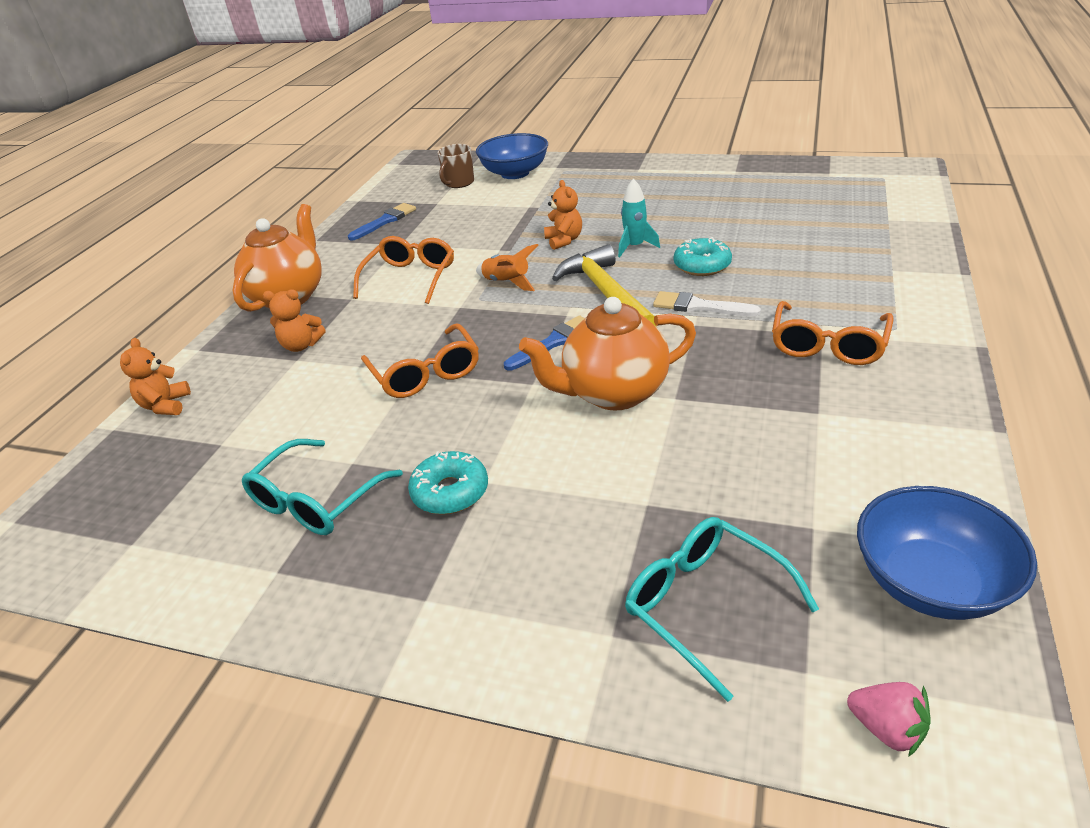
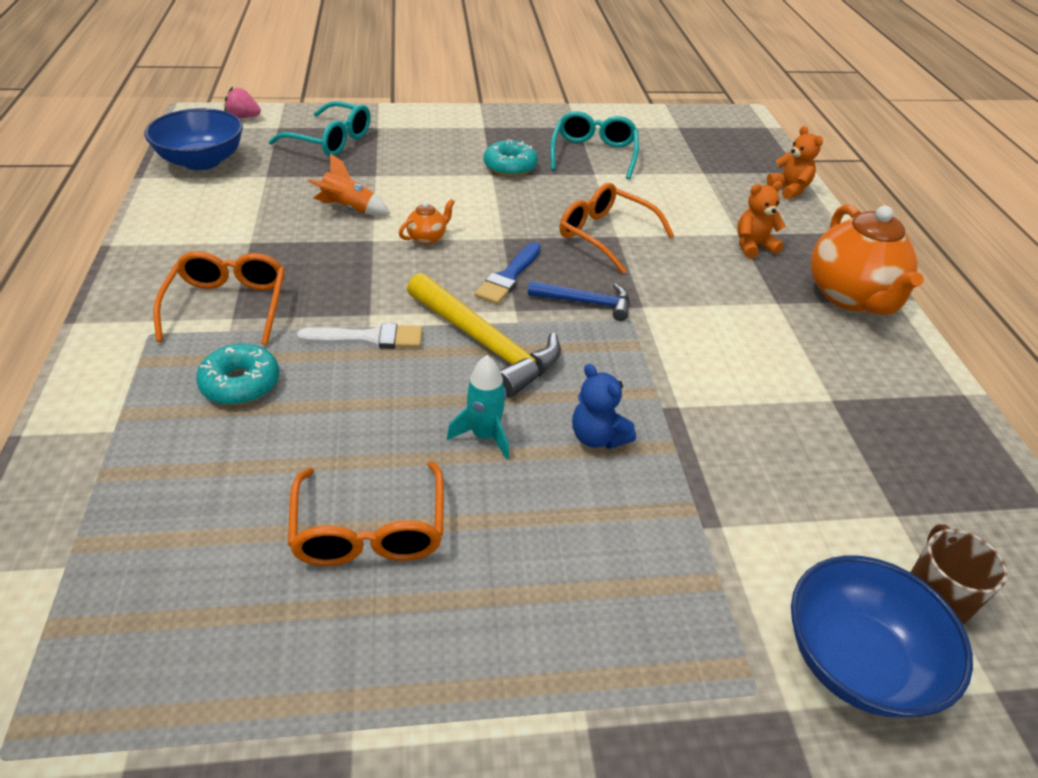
camera: 150 degrees right, 5 degrees up
blue brush [348,203,416,241] -> none
orange glasses [353,236,454,304] -> orange glasses moved to [288,461,444,566]
orange rocket [476,244,539,291] -> orange rocket moved to [307,153,390,216]
orange teapot [519,297,696,410] -> orange teapot [399,199,455,245], size x0.43
orange teddy bear [544,180,582,250] -> blue teddy bear [572,364,636,449]
turquoise donut [674,237,732,276] -> turquoise donut moved to [196,344,279,405]
none -> blue hammer [528,281,630,321]

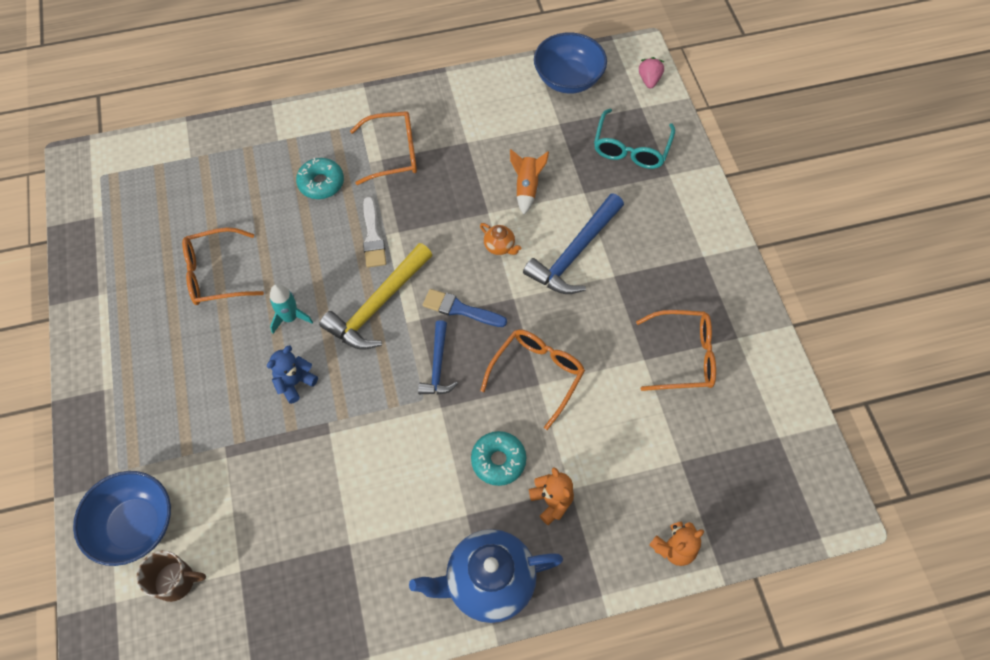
camera: 85 degrees right, 20 degrees up
turquoise donut [484,139,538,177] -> turquoise donut moved to [471,431,526,486]
turquoise glasses [550,111,639,179] -> orange glasses [636,310,716,391]
orange teapot [811,205,924,315] -> blue teapot [409,529,563,623]
none -> blue hammer [523,193,624,294]

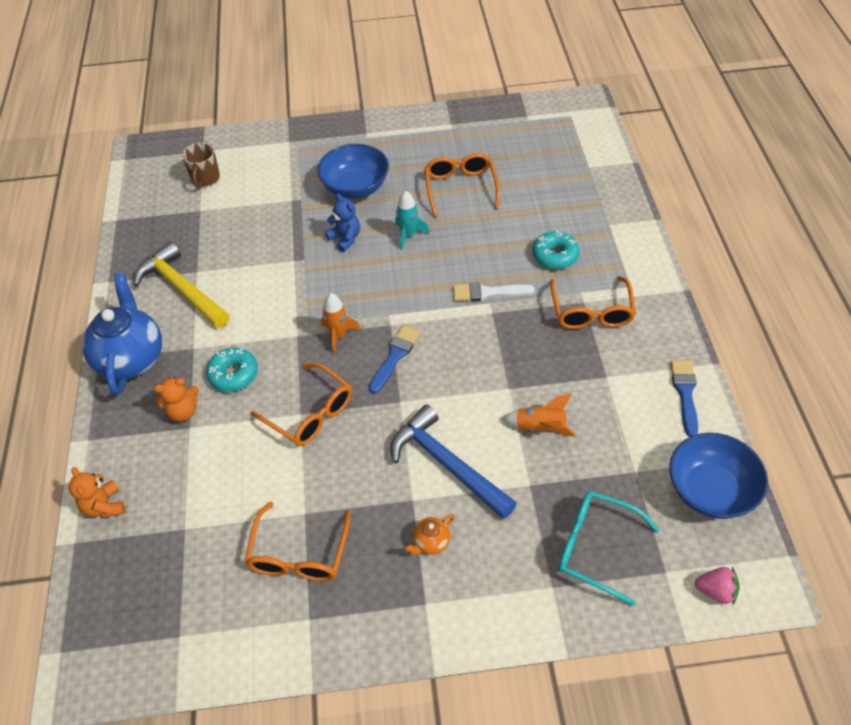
camera: 100 degrees right, 10 degrees down
blue bowl [73,471,171,566] -> blue bowl moved to [317,144,389,199]
yellow hammer [319,243,432,350] -> yellow hammer moved to [134,241,230,328]
blue hammer [418,320,458,394] -> orange rocket [321,293,361,354]
orange teapot [480,223,521,255] -> orange teapot moved to [405,514,455,555]
none -> blue brush [671,360,698,437]

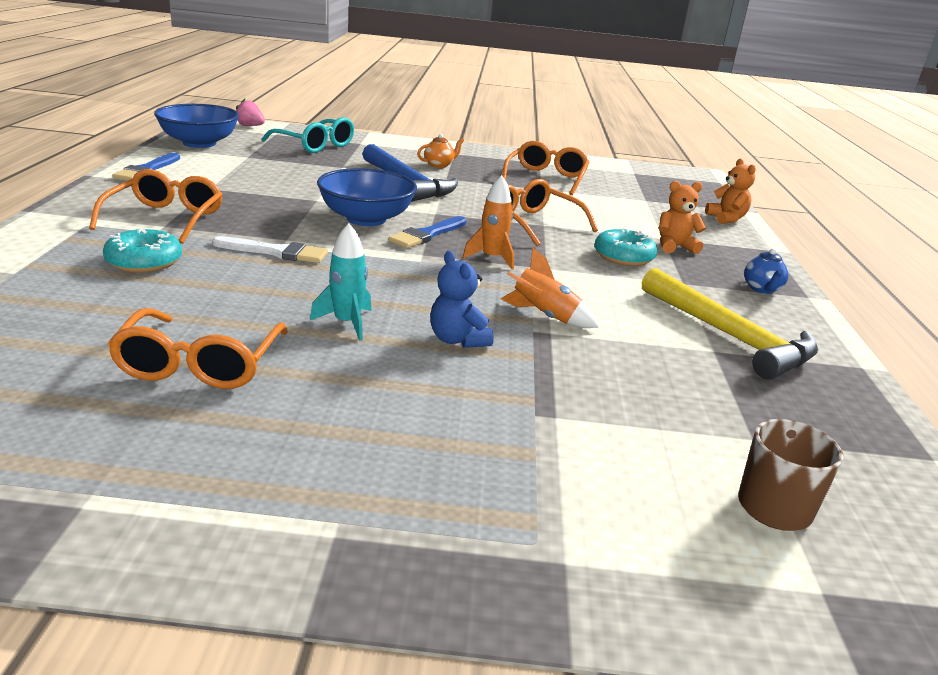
camera: 175 degrees left, 25 degrees down
blue teapot [82,273,162,395] -> blue teapot [744,248,789,294], size x0.43
blue bowl [317,144,389,199] -> blue bowl moved to [317,168,417,226]
orange rocket [502,394,576,436] -> orange rocket moved to [501,248,598,328]

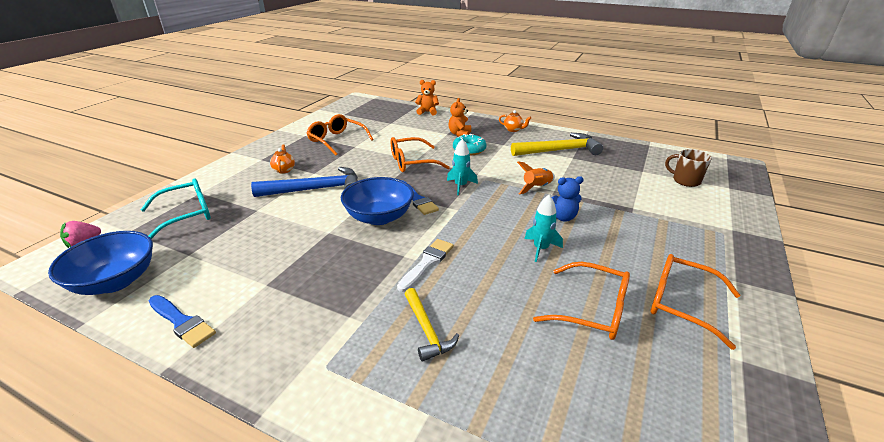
camera: 65 degrees left, 5 degrees up
orange glasses [89,169,223,244] -> orange glasses moved to [650,254,741,350]
turquoise donut [103,229,182,273] -> yellow hammer [404,288,459,362]
orange rocket [463,175,514,270] -> turquoise rocket [447,139,478,195]
blue teapot [744,248,789,294] -> orange teapot [499,110,531,132]

